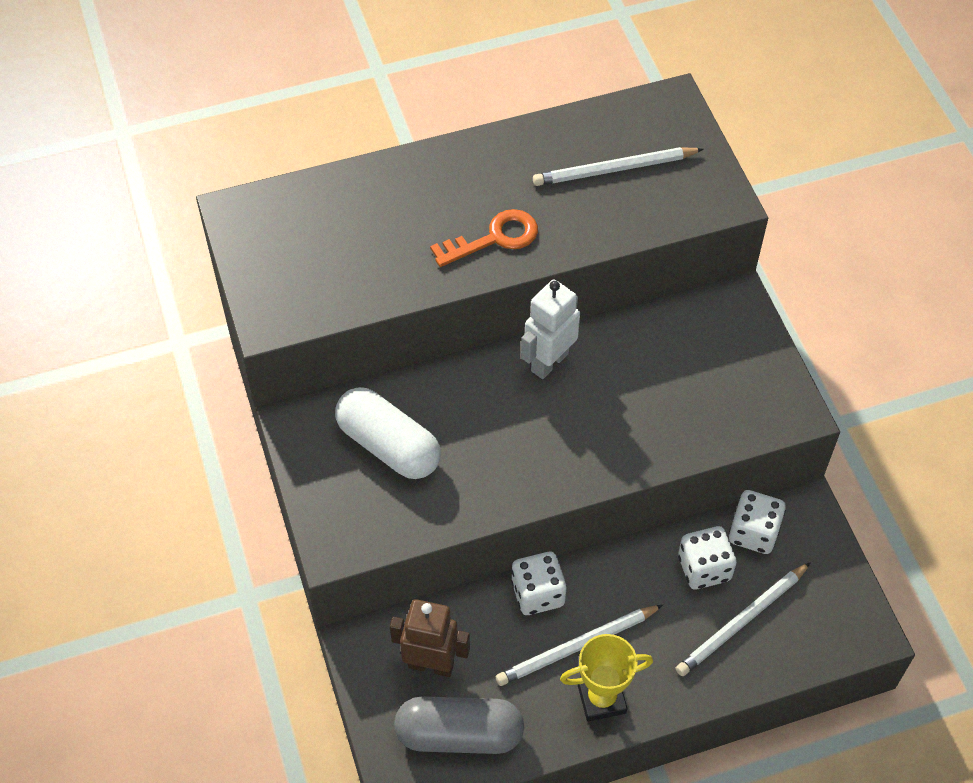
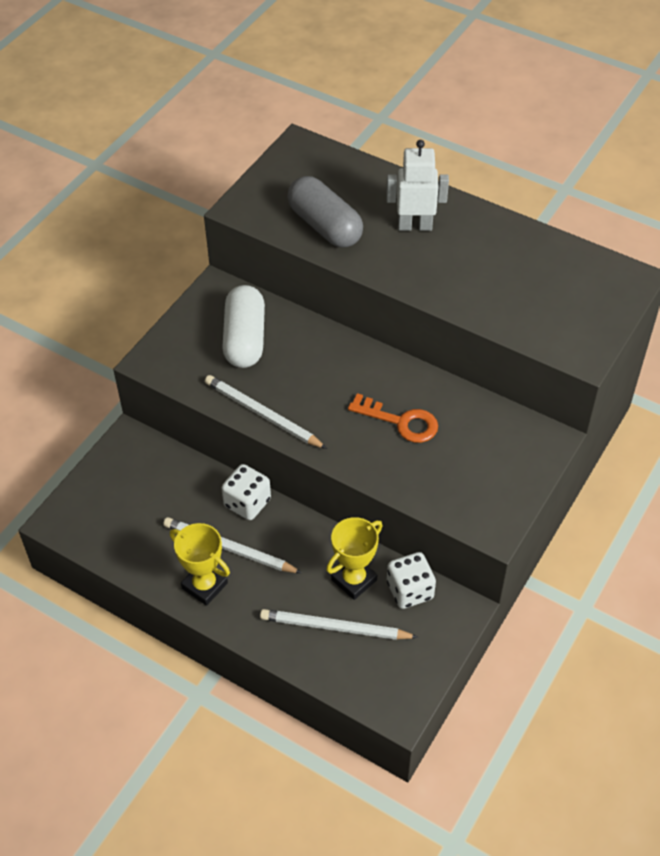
camera: 50 degrees right, 5 degrees down
brown robot [390,599,470,677] -> none
grey capsule [394,696,524,754] -> grey capsule moved to [287,176,363,248]
orange key [430,209,538,267] -> orange key moved to [348,393,438,443]
white robot [521,279,580,379] -> white robot moved to [386,140,449,231]
white pencil [533,147,704,186] -> white pencil moved to [205,375,327,449]
white dice [678,526,737,590] -> yellow trophy [326,517,383,600]

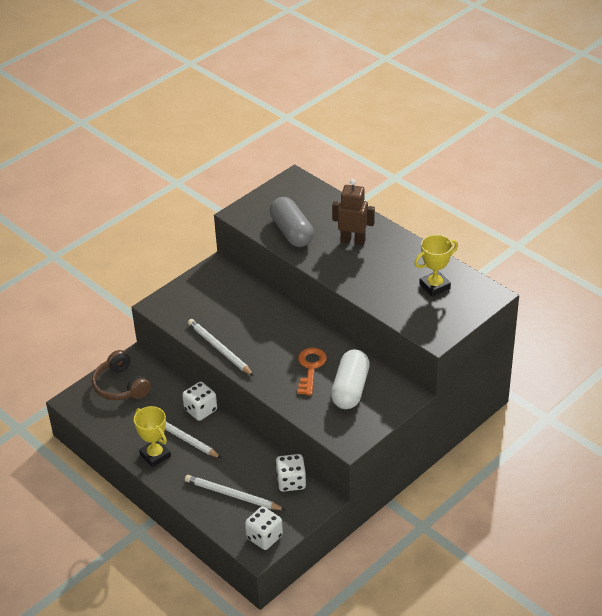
camera: 15 degrees right, 10 degrees down
white capsule [222,285,265,368] -> white capsule moved to [331,350,370,409]
yellow trophy [326,517,383,600] -> yellow trophy moved to [414,235,458,297]
orange key [348,393,438,443] -> orange key turned 120 degrees counterclockwise [297,348,327,395]
white robot [386,140,449,231] -> brown robot [332,179,375,245]
none -> brown headphones [92,350,151,400]
none -> white dice [245,506,283,550]

